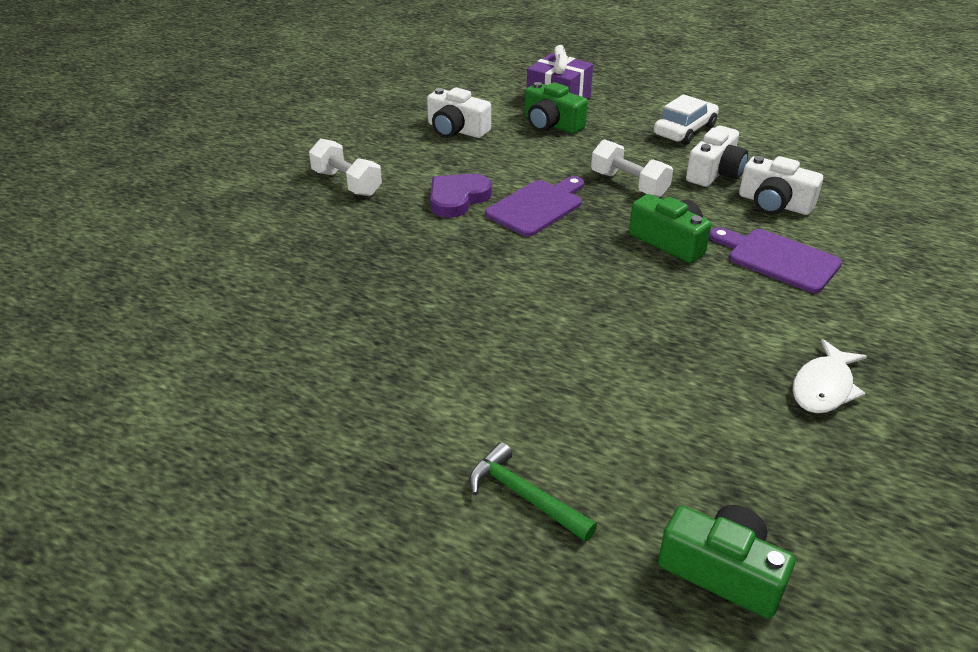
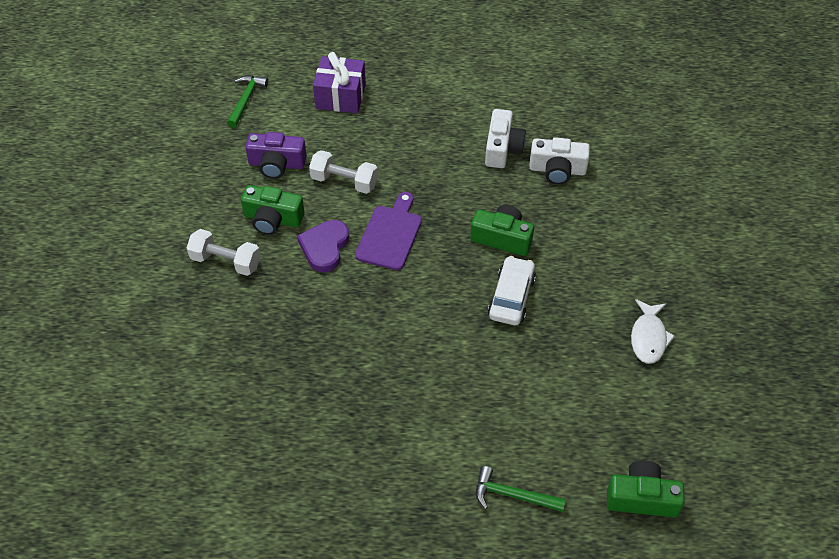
camera: 25 degrees left, 15 degrees up
white camera [427,87,491,138] -> purple camera [245,132,307,179]
green camera [525,82,588,134] -> green camera moved to [241,185,305,235]
white dumbbell [591,139,673,198] -> white dumbbell moved to [309,150,378,194]
white car [654,94,719,145] -> white car moved to [488,256,536,325]
purple cutting board [709,227,842,293] -> none
none -> green hammer [227,75,268,128]

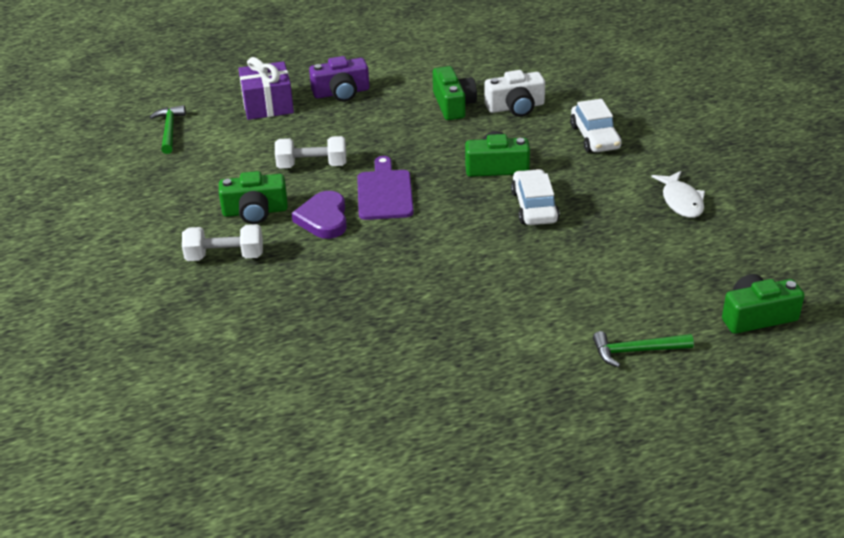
camera: 20 degrees left, 15 degrees down
purple camera [245,132,307,179] -> purple camera moved to [309,56,369,102]
white camera [485,109,526,168] -> green camera [433,66,477,120]
none -> white car [570,99,622,152]

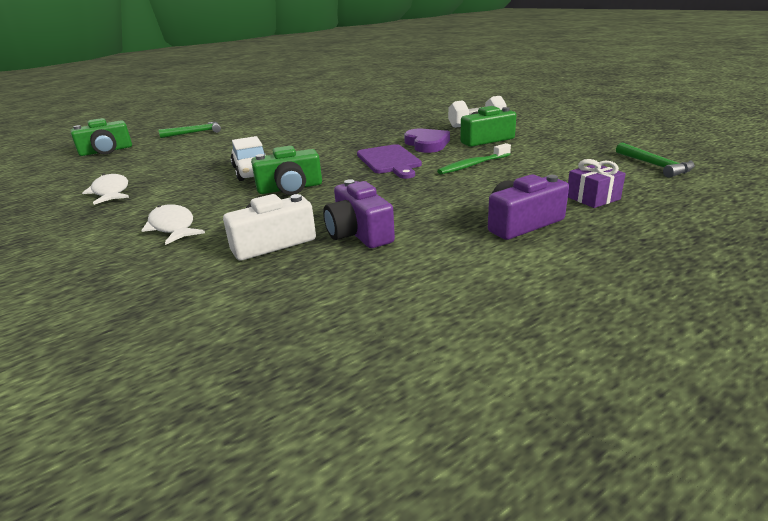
camera: 165 degrees right, 10 degrees down
purple gift [238,57,294,120] -> purple gift [568,159,626,208], size x0.62
white dumbbell [275,136,346,168] -> green toothbrush [437,143,511,174]
green camera [433,66,477,120] -> purple camera [323,179,395,248]
white car [570,99,622,152] -> white fish [141,204,205,245]

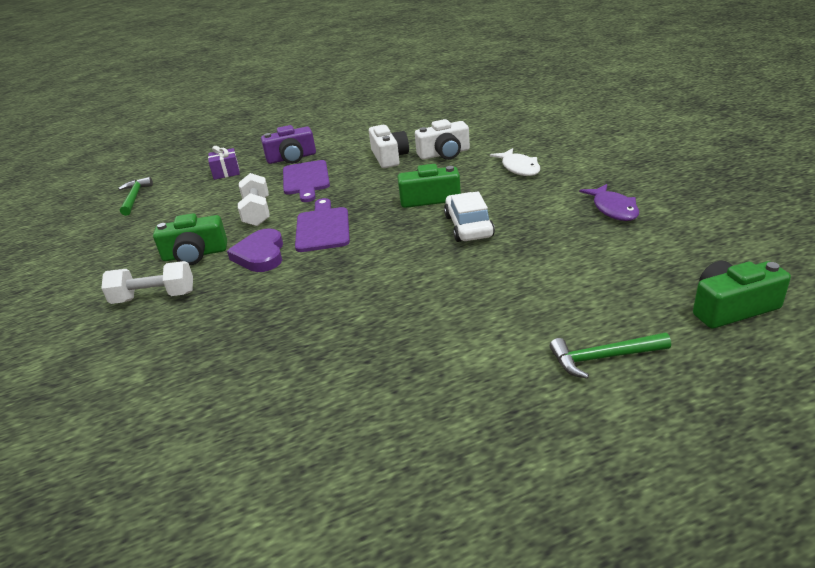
camera: 165 degrees left, 5 degrees up
white fish [82,174,129,205] -> purple fish [579,184,639,221]
purple camera [323,179,395,248] -> white camera [369,125,409,168]
green toothbrush [437,143,511,174] -> white dumbbell [238,173,270,226]
none -> purple cutting board [283,160,330,202]

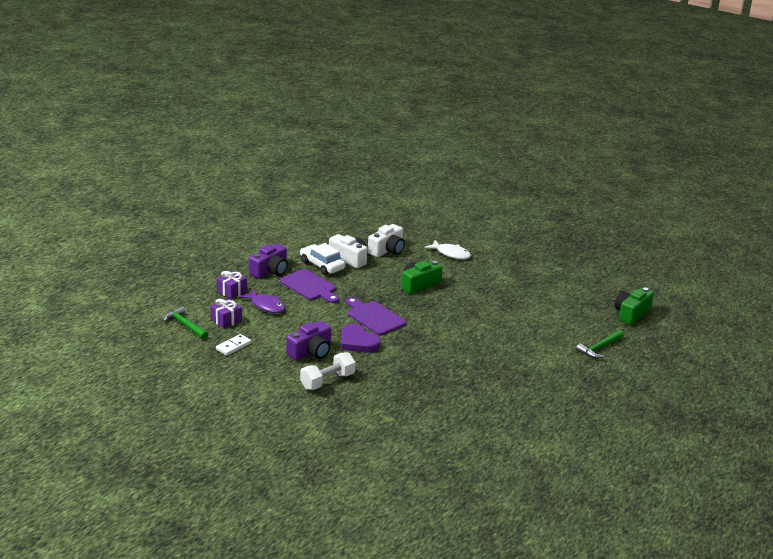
camera: 40 degrees left, 5 degrees down
green camera [153,213,227,265] -> purple camera [286,321,331,361]
white dumbbell [238,173,270,226] -> none
white car [444,191,495,242] -> white car moved to [300,243,346,275]
purple fish [579,184,639,221] -> purple fish moved to [239,289,285,313]
none -> purple gift [211,299,242,329]
none -> white domino [216,334,252,356]

